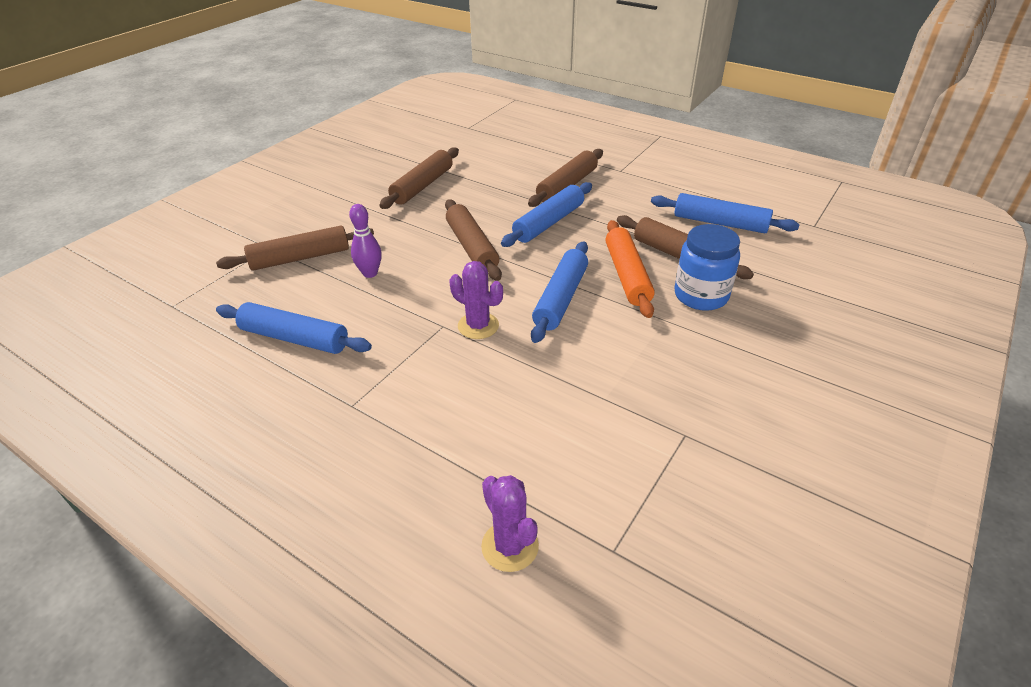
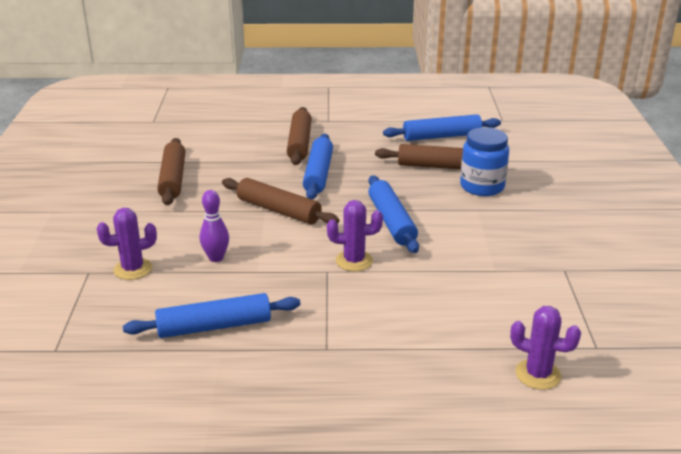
camera: 35 degrees left, 10 degrees down
brown rolling pin [216,226,374,271] -> purple cactus [97,208,157,280]
orange rolling pin [605,220,655,318] -> none

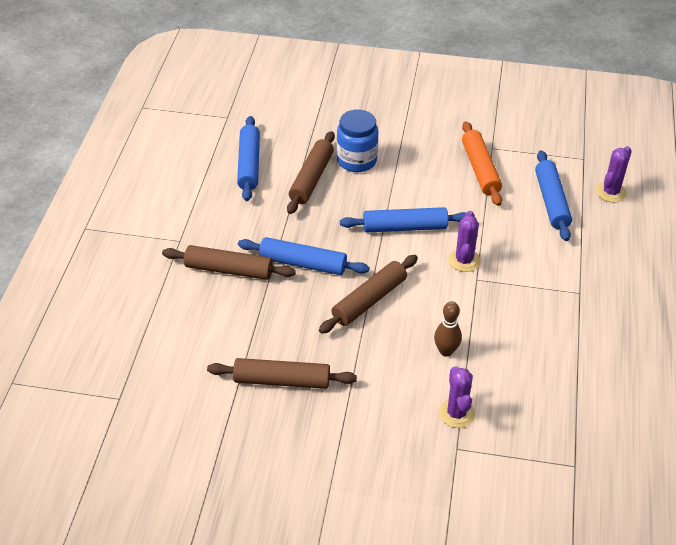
camera: 80 degrees left, 15 degrees up
blue rolling pin [123,293,300,338] -> blue rolling pin moved to [535,150,572,241]
purple bowling pin [200,190,229,262] -> brown bowling pin [434,301,462,357]
none -> orange rolling pin [462,121,502,206]

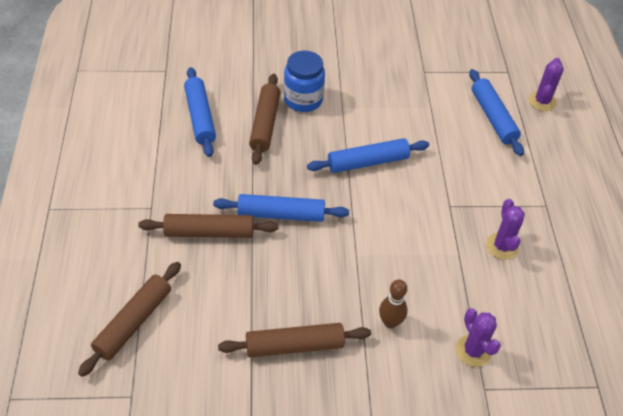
camera: 15 degrees left, 5 degrees up
brown rolling pin [319,255,418,334] -> brown rolling pin moved to [78,262,181,377]
brown bowling pin [434,301,462,357] -> brown bowling pin moved to [379,279,407,328]
purple cactus [448,211,481,272] -> purple cactus moved to [486,199,525,260]
orange rolling pin [462,121,502,206] -> none

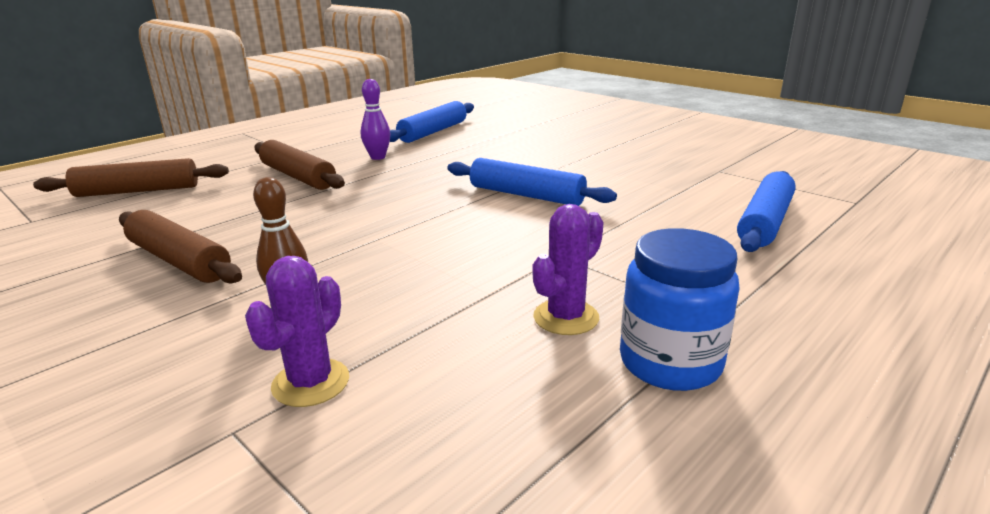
camera: 50 degrees right, 25 degrees down
blue rolling pin [213,194,349,222] -> none
brown rolling pin [249,74,281,165] -> none
blue jar [284,51,325,112] -> blue jar moved to [620,228,740,391]
purple cactus [528,58,564,111] -> none
none -> purple bowling pin [361,79,390,160]

